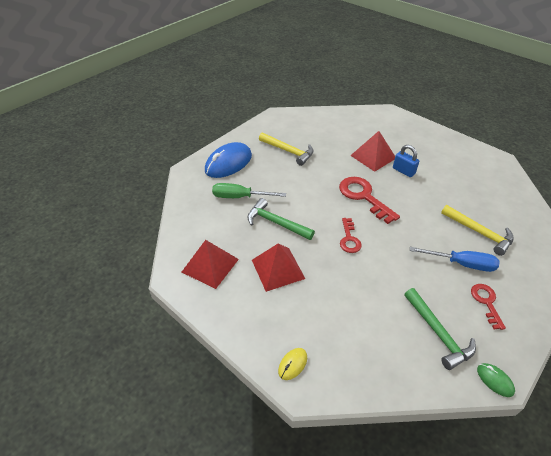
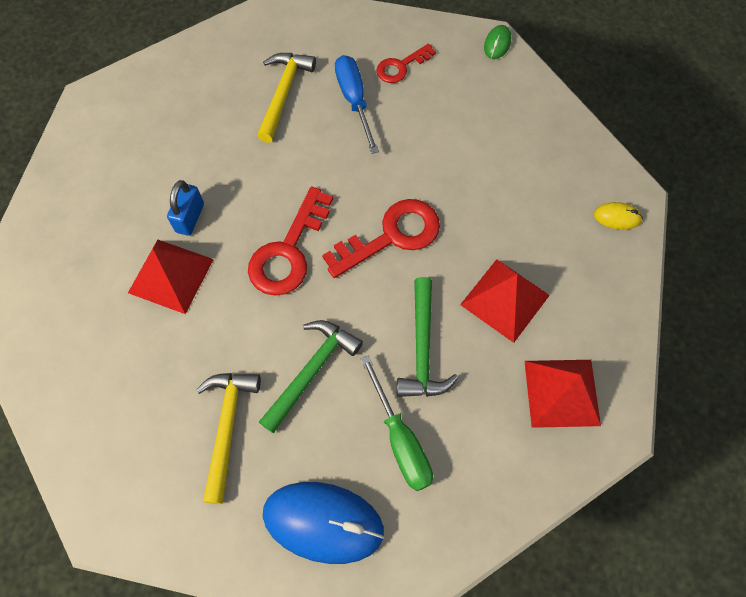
camera: 120 degrees left, 20 degrees up
red key [340,218,362,253] -> red key [322,199,440,278], size x1.70
green hammer [404,288,476,370] -> green hammer moved to [259,320,363,433]

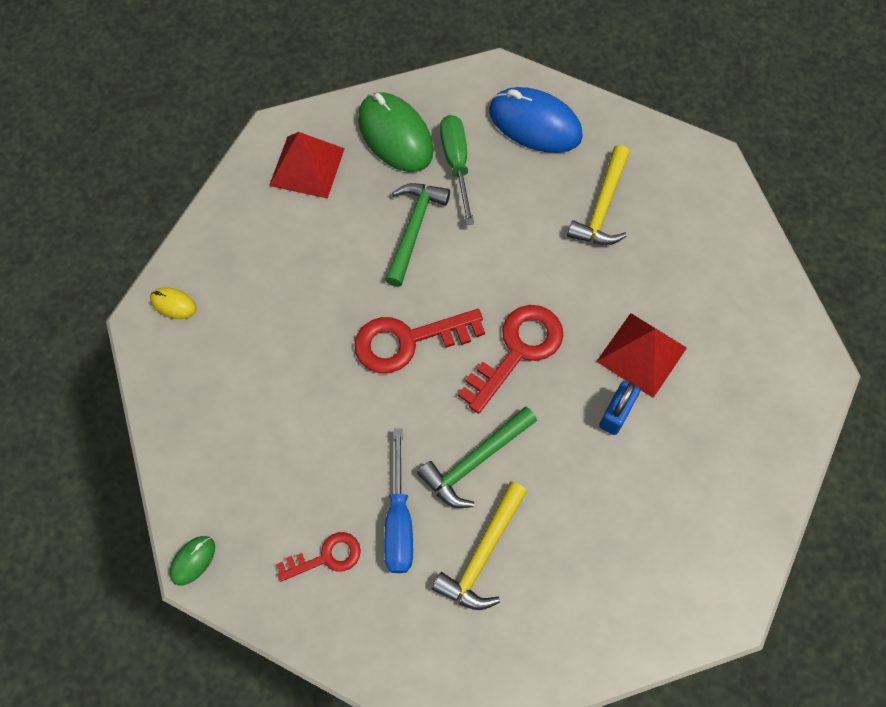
camera: 165 degrees left, 0 degrees up
green hammer [259,320,363,433] -> green hammer moved to [417,407,537,508]
red pyramid [460,259,550,343] -> none
none -> green mouse [358,93,434,172]

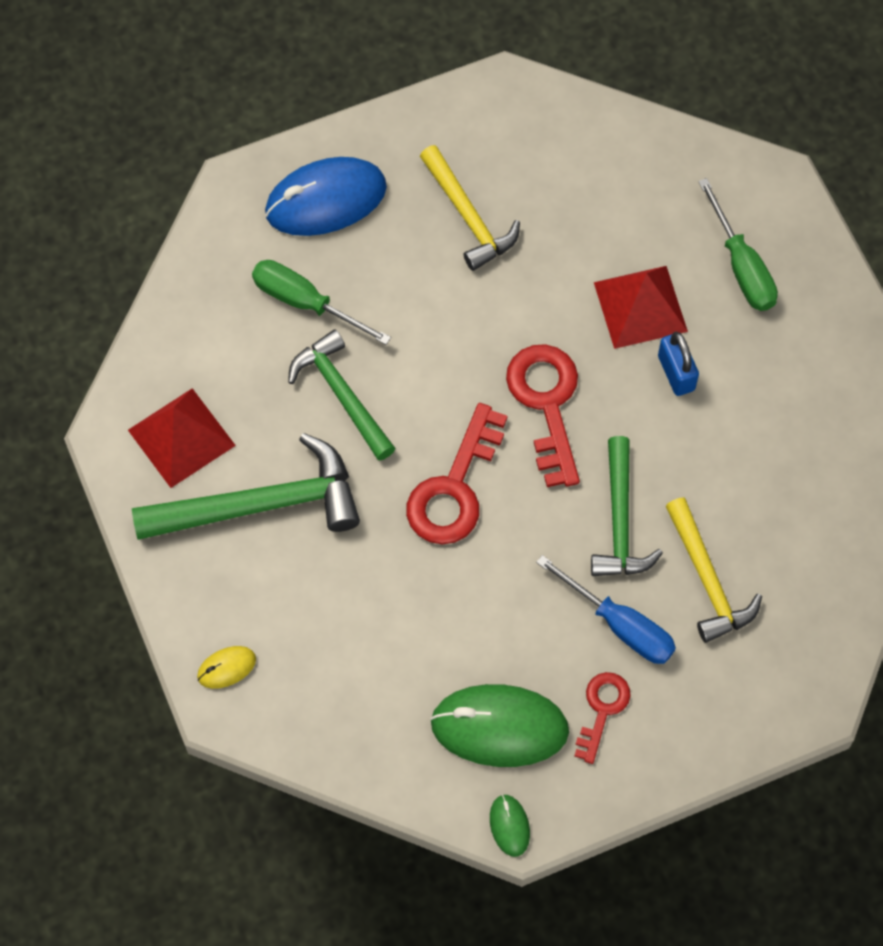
camera: 50 degrees left, 0 degrees up
green mouse [358,93,434,172] -> green mouse moved to [430,684,569,767]
none -> green hammer [132,433,360,540]
none -> green screwdriver [698,178,778,311]

